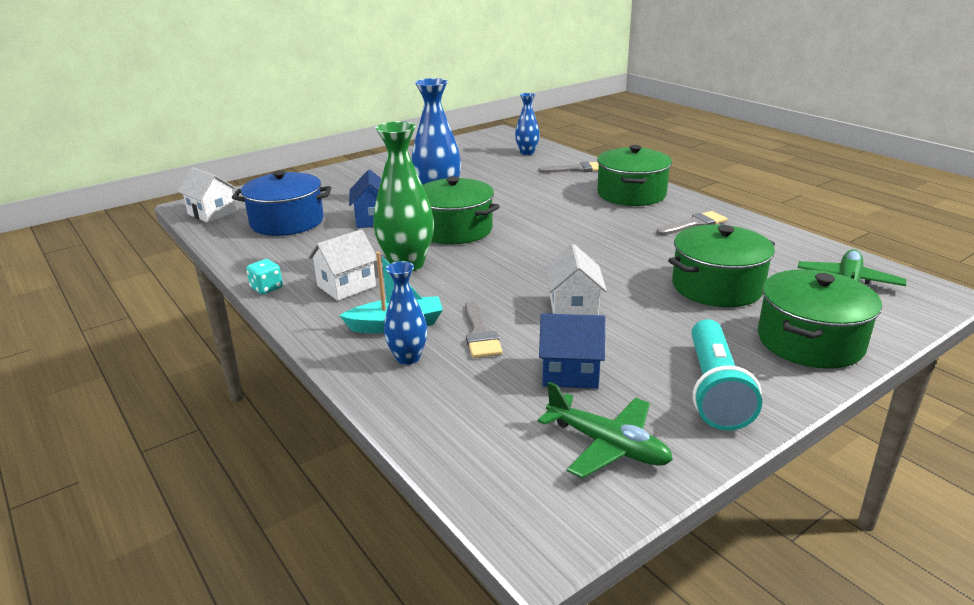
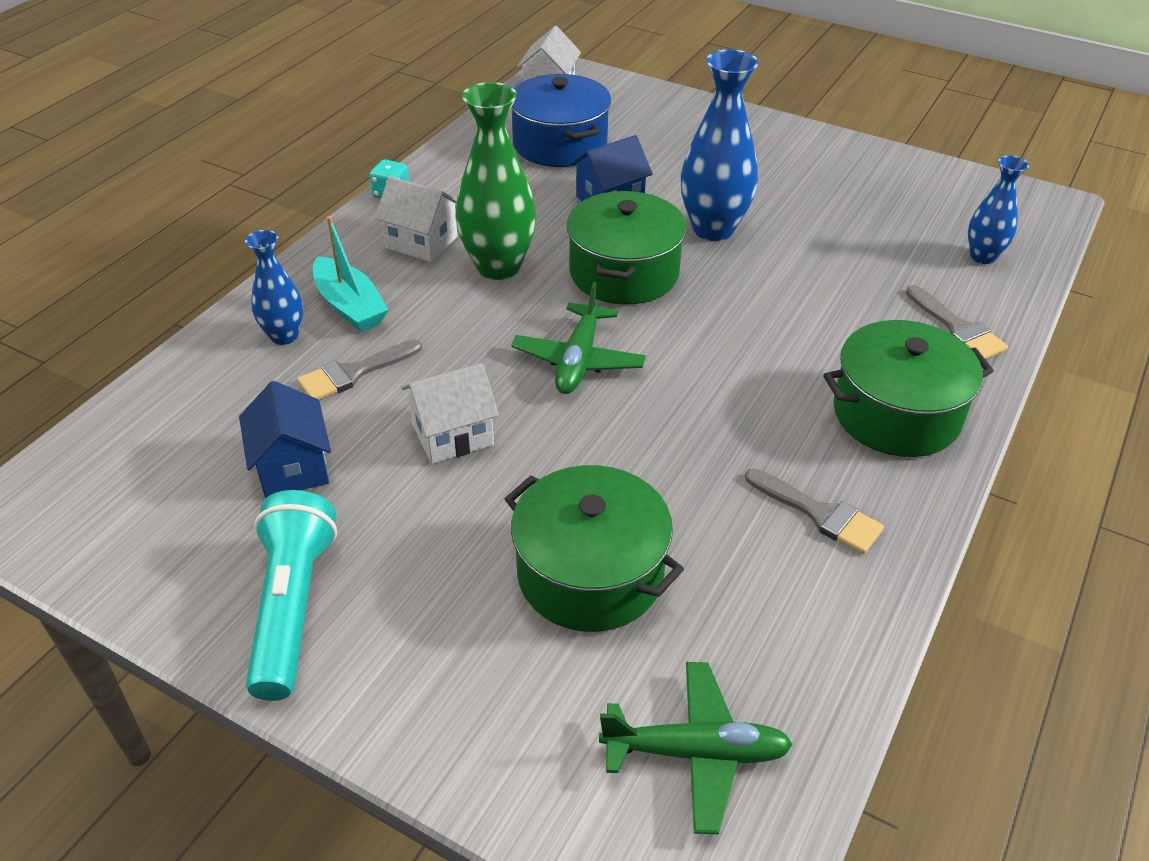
camera: 65 degrees right, 15 degrees up
green plane [538,382,673,479] -> green plane moved to [511,282,646,394]
turquoise flashlight [691,319,762,431] -> turquoise flashlight turned 105 degrees clockwise [246,490,337,701]
green pot [758,269,882,369] -> none

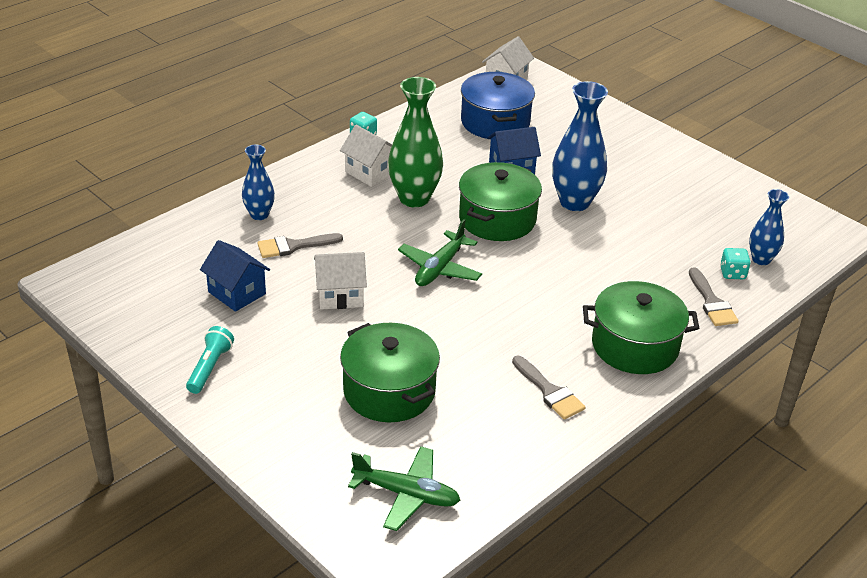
camera: 15 degrees right, 5 degrees down
blue house [239,381,331,498] -> blue house turned 45 degrees counterclockwise [200,240,270,312]
turquoise flashlight [246,490,337,701] -> turquoise flashlight [186,326,234,394], size x0.60
turquoise boat [313,216,389,332] -> none
none -> turquoise dice [720,248,751,279]

